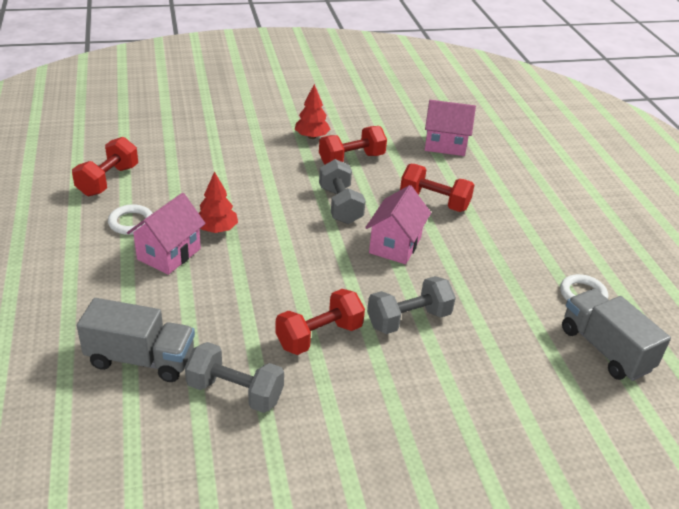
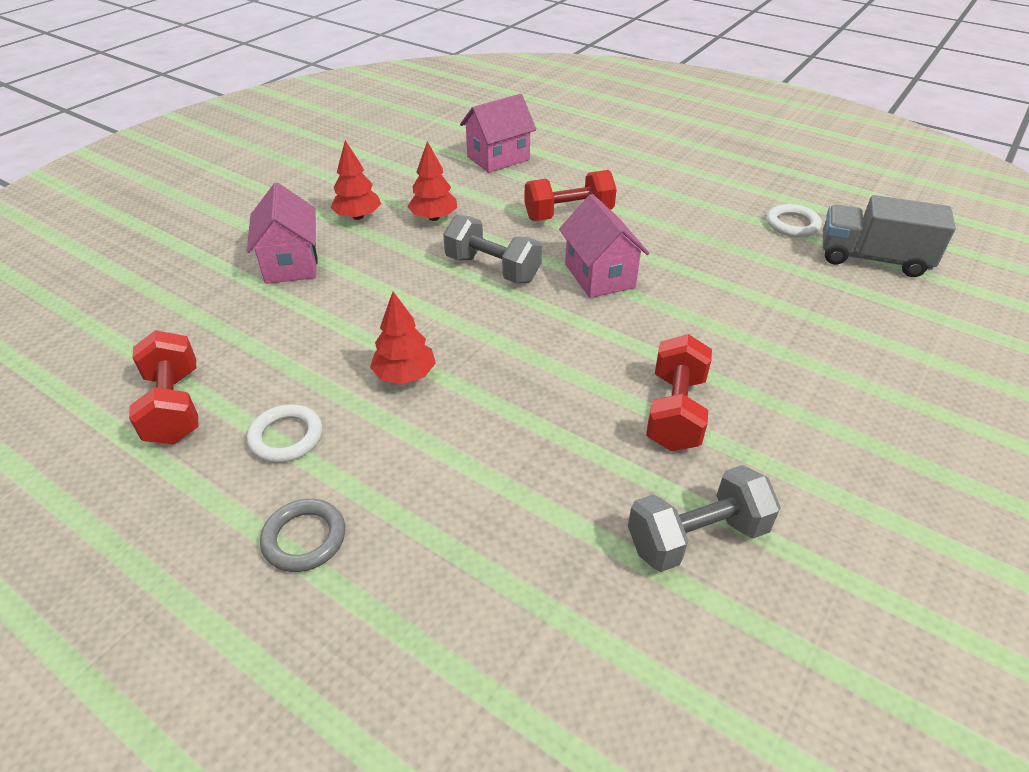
camera: 40 degrees left, 5 degrees up
grey truck [77,298,195,382] -> none
pink house [127,193,206,275] -> pink house moved to [247,182,317,284]
red dumbbell [319,126,387,165] -> red tree [407,141,458,221]
grey dumbbell [367,276,456,334] -> none
none -> grey ring [260,499,345,572]

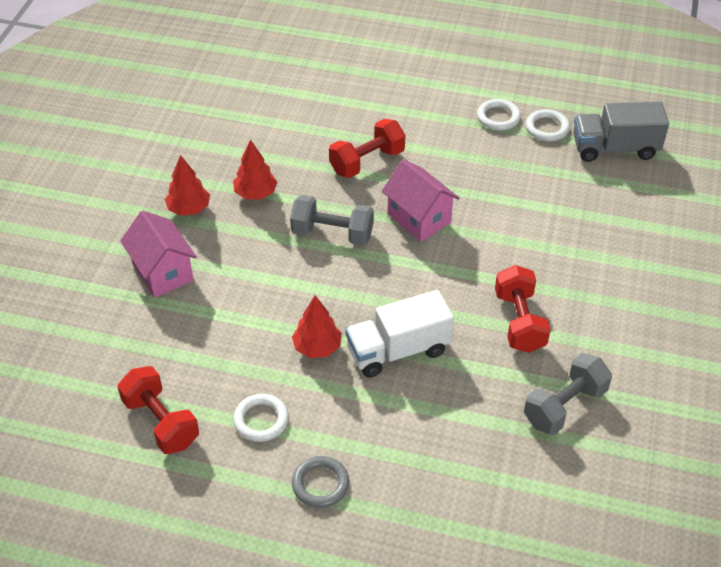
camera: 20 degrees left, 5 degrees up
pink house [460,94,536,173] -> none
none -> white truck [345,290,454,378]
none -> white ring [477,99,521,131]

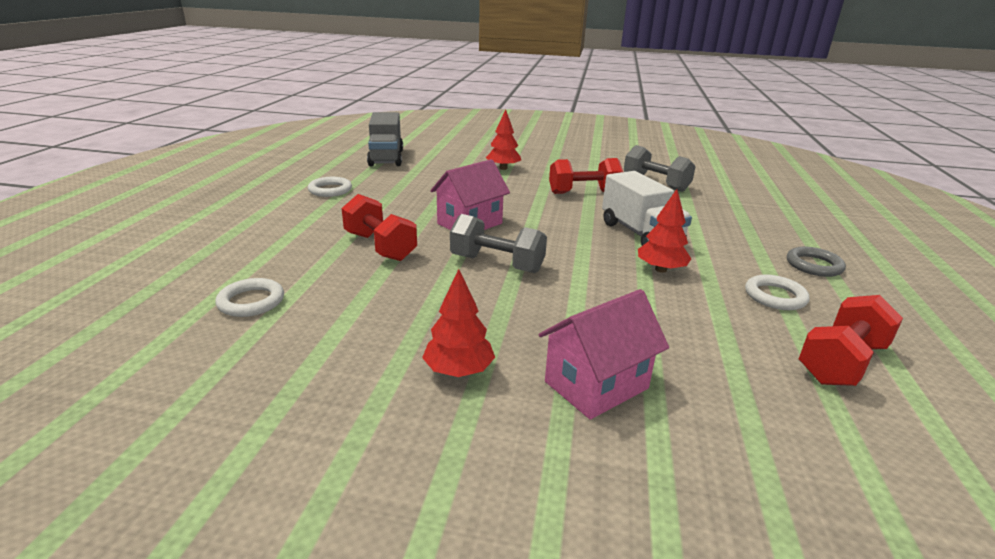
camera: 95 degrees left, 20 degrees down
red tree [233,140,277,200] -> red tree moved to [486,109,521,170]
grey dumbbell [290,195,374,246] -> grey dumbbell turned 75 degrees counterclockwise [450,214,547,273]
white ring [526,109,570,141] -> white ring moved to [215,278,284,317]

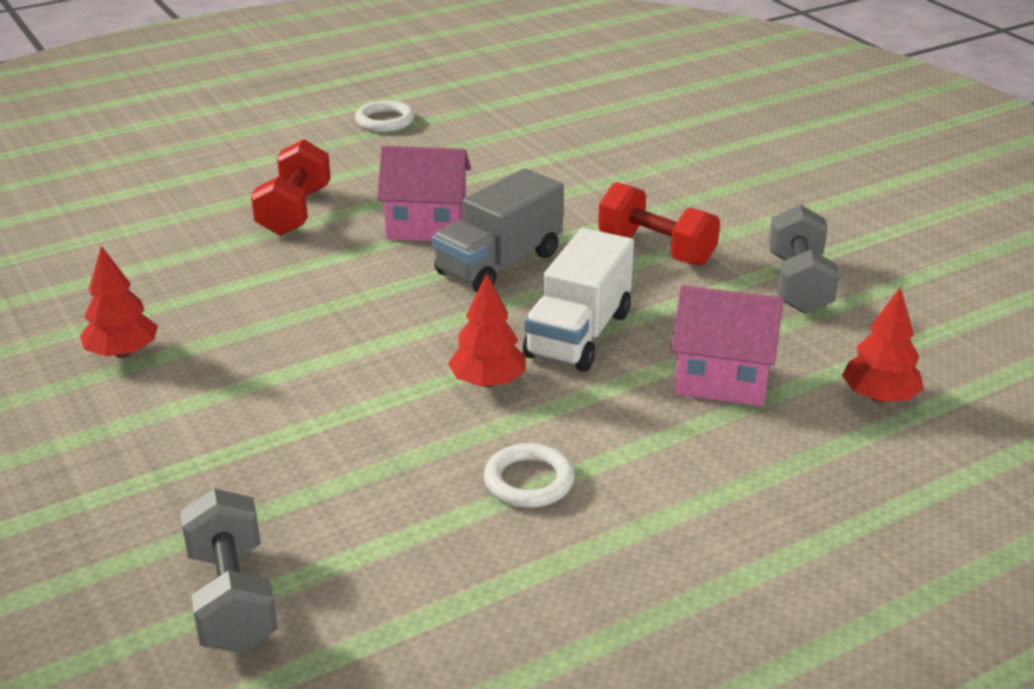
camera: 50 degrees right, 5 degrees up
white ring [215,278,284,317] -> none
grey truck [367,112,403,166] -> grey truck moved to [432,168,564,292]
grey dumbbell [450,214,547,273] -> grey dumbbell moved to [180,488,278,653]
red tree [486,109,521,170] -> red tree moved to [842,287,924,403]
pink house [538,289,669,419] -> pink house moved to [671,285,784,406]
grey ring [787,247,846,277] -> none
red dumbbell [799,295,903,386] -> none

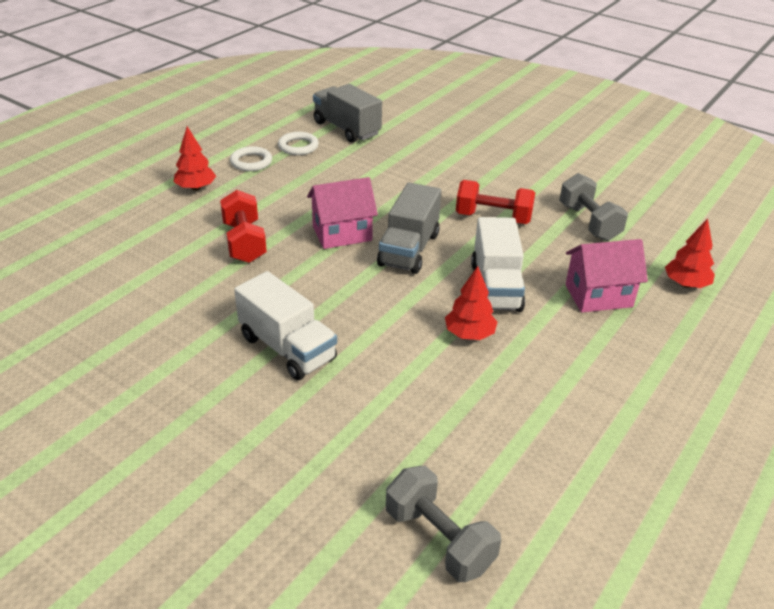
camera: 25 degrees left, 5 degrees up
red tree [80,246,158,358] -> red tree moved to [174,126,216,191]
white ring [484,443,575,508] -> white ring moved to [278,132,319,155]
none -> white truck [234,271,337,380]
none -> grey truck [313,84,382,143]

